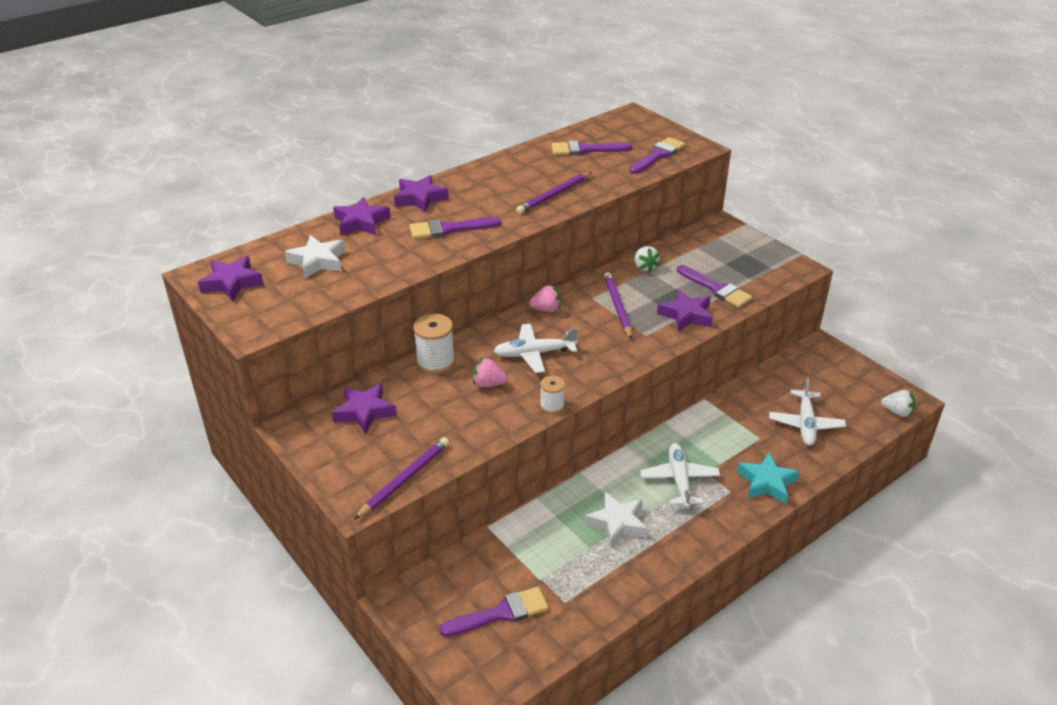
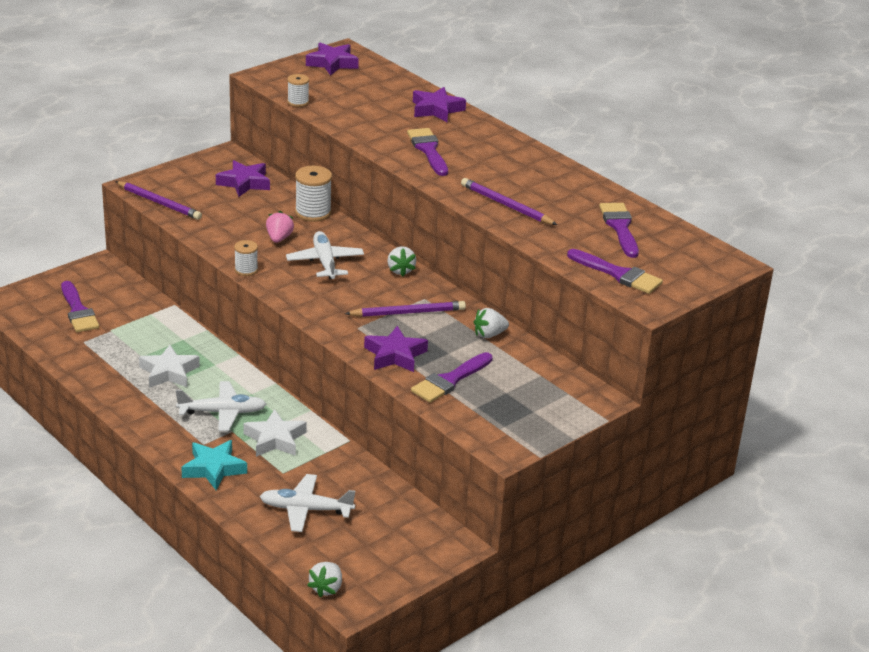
camera: 85 degrees right, 5 degrees down
white star [285,235,345,279] -> white star moved to [243,409,307,457]
purple star [394,175,449,213] -> none
pink strawberry [529,285,561,312] -> white strawberry [387,246,416,276]
none -> white spool [287,74,309,107]

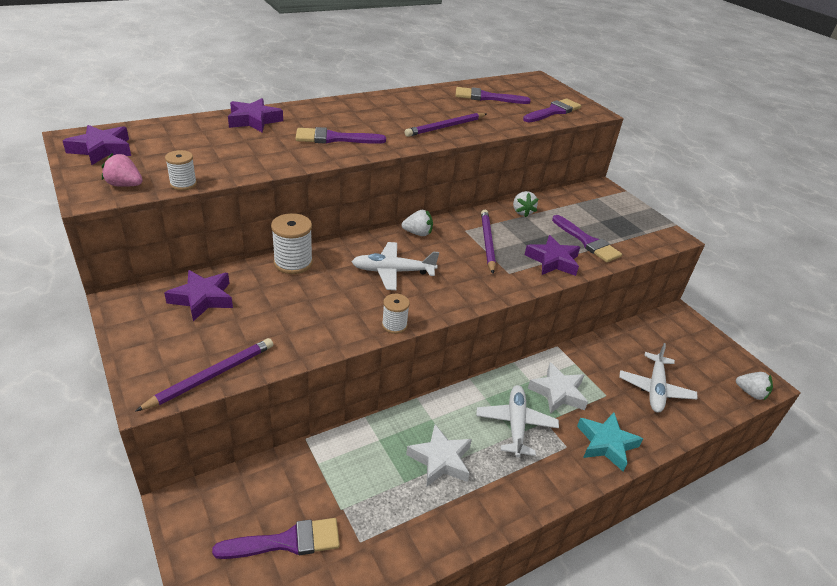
camera: 80 degrees left, 5 degrees up
pink strawberry [266,211,294,243] -> pink strawberry moved to [102,153,143,187]

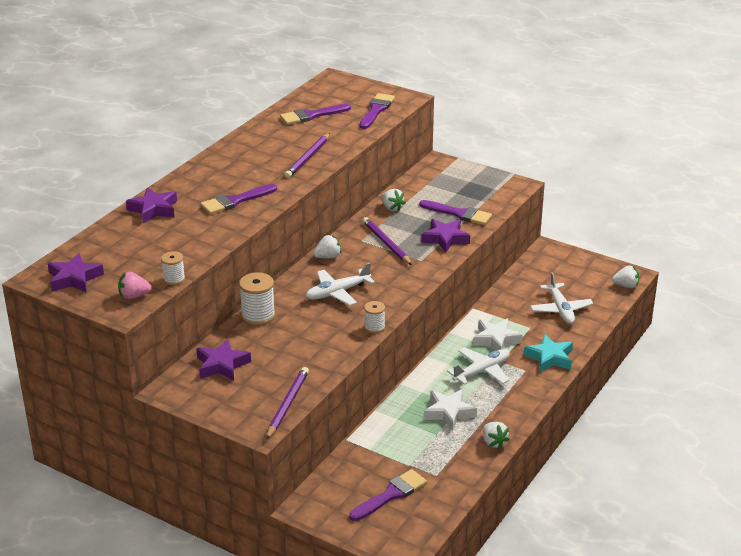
camera: 25 degrees left, 5 degrees down
white plane [476,385,559,458] -> white plane turned 75 degrees clockwise [447,347,510,385]
none -> white strawberry [483,422,510,449]

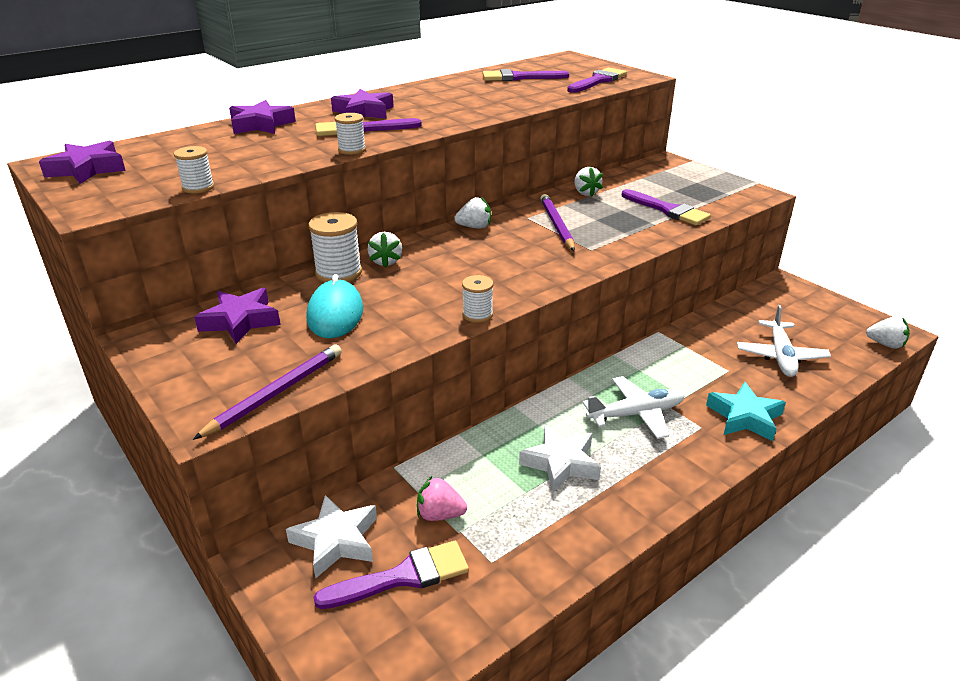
camera: 20 degrees right, 0 degrees up
pink strawberry [118,272,152,299] -> pink strawberry moved to [417,475,467,521]
purple pencil [284,133,330,178] -> none
white plane [306,263,375,306] -> none
purple star [421,219,470,253] -> purple star moved to [331,89,394,119]
white star [473,318,523,351] -> white star moved to [286,495,377,578]
white strawberry [483,422,510,449] -> white strawberry moved to [367,232,402,268]
none -> turquoise mouse [307,274,363,338]
none -> white spool [335,113,366,155]

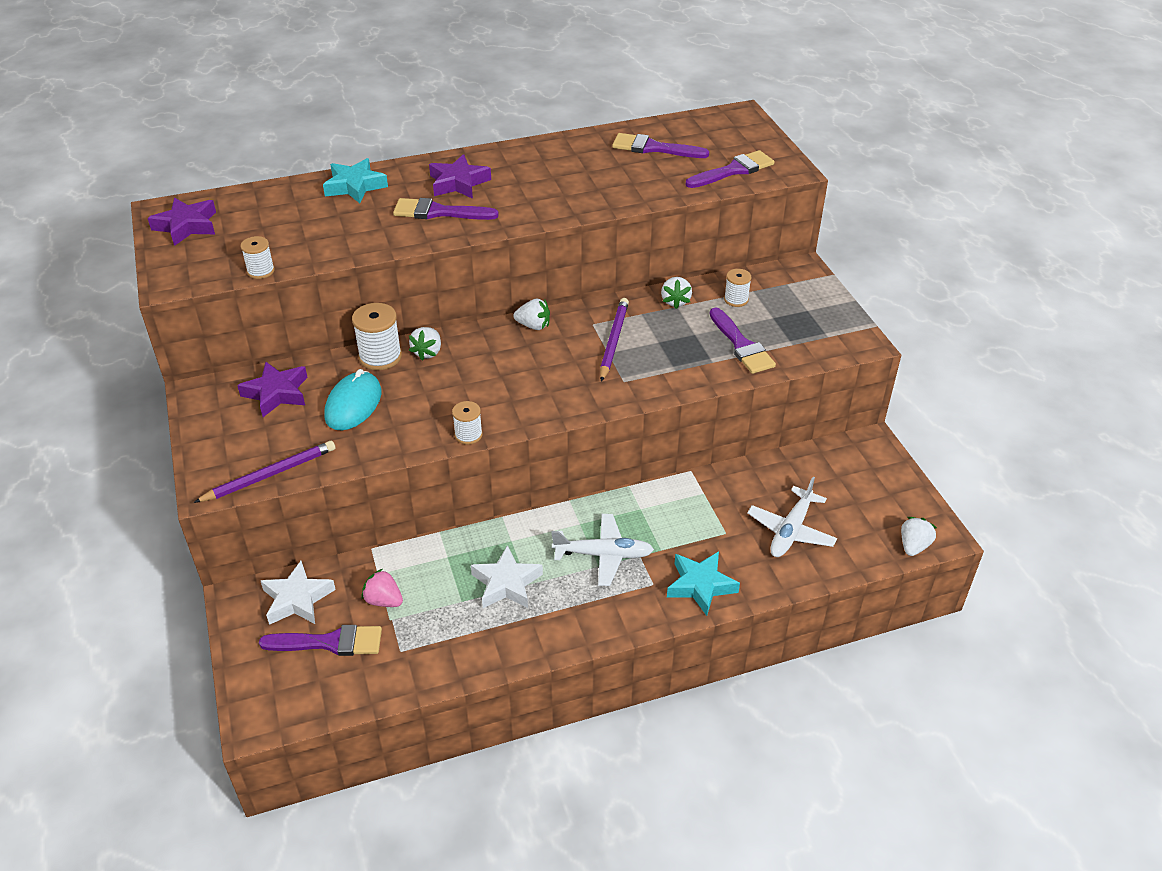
camera: 20 degrees right, 10 degrees up
purple star [229,100,296,134] -> turquoise star [323,158,388,203]
white spool [335,113,366,155] -> white spool moved to [724,269,752,307]
white strawberry [866,316,910,349] -> white strawberry turned 105 degrees counterclockwise [901,517,937,556]

